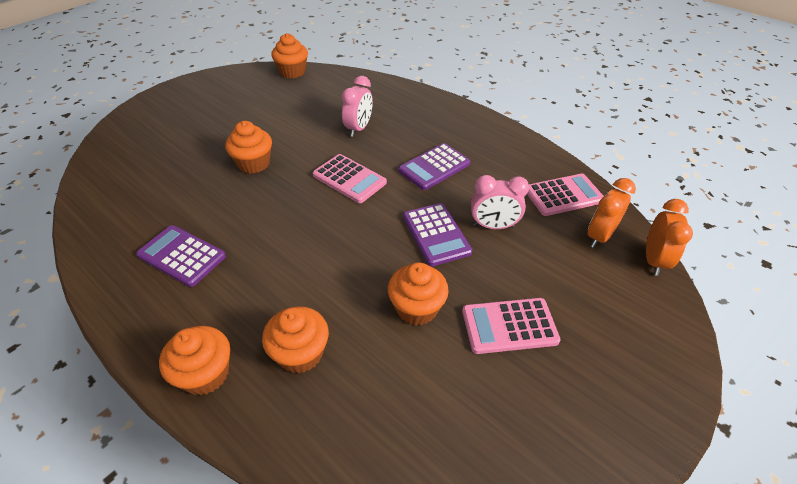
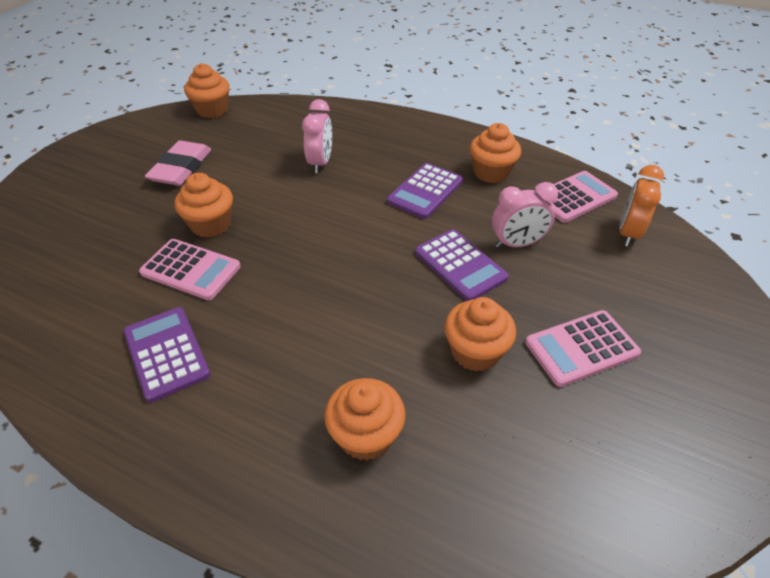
camera: 15 degrees left, 0 degrees up
purple calculator [136,225,226,287] -> purple calculator turned 45 degrees clockwise [123,307,211,403]
orange cupcake [159,326,230,395] -> orange cupcake moved to [470,123,521,183]
pink calculator [313,154,387,203] -> pink calculator moved to [139,239,241,300]
orange clock [646,199,693,276] -> none
none -> pink eraser [145,141,211,186]

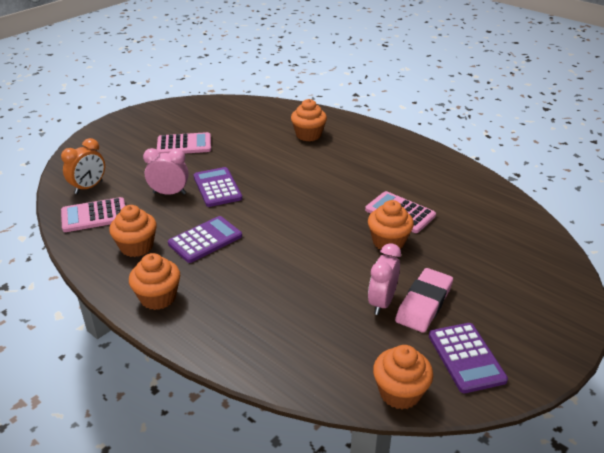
camera: 165 degrees left, 10 degrees down
purple calculator [123,307,211,403] -> purple calculator moved to [429,323,508,393]
pink clock [302,99,332,173] -> pink clock moved to [368,243,401,315]
orange cupcake [444,297,516,372] -> orange cupcake moved to [129,253,180,310]

